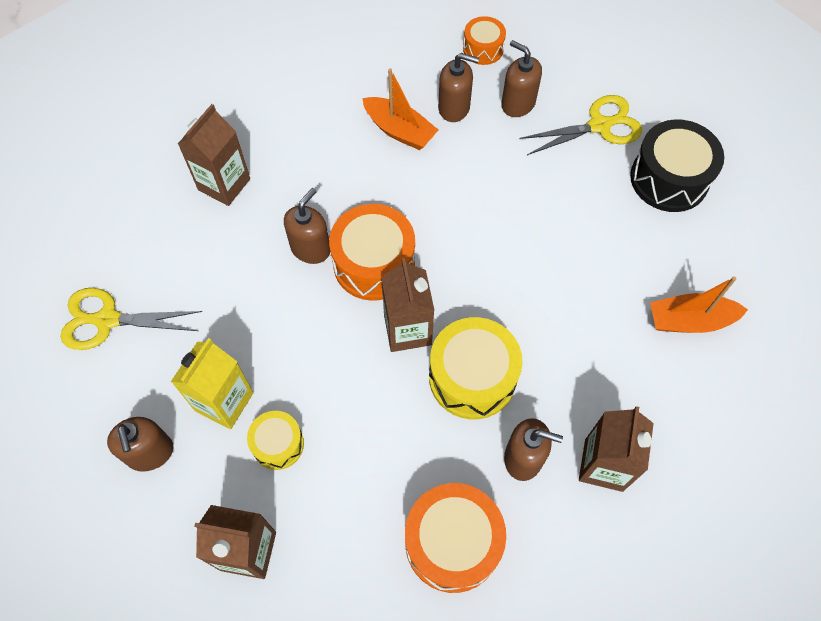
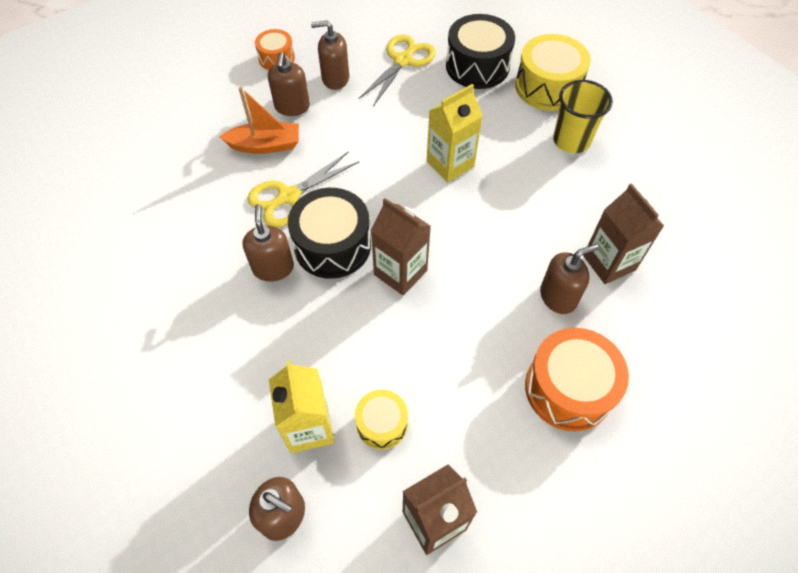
camera: 40 degrees left, 5 degrees down
yellow scissors [60,288,202,350] -> yellow scissors moved to [247,151,359,228]
brown carton [178,104,250,206] -> none
orange drum [329,204,415,301] -> black drum [288,188,371,279]
yellow drum [429,317,523,419] -> yellow drum moved to [515,34,591,111]
brown soap dispenser [438,53,479,122] -> brown soap dispenser turned 120 degrees clockwise [268,52,310,116]
orange boat [650,276,748,333] -> yellow cup [553,80,613,153]
none -> yellow carton [427,84,483,182]

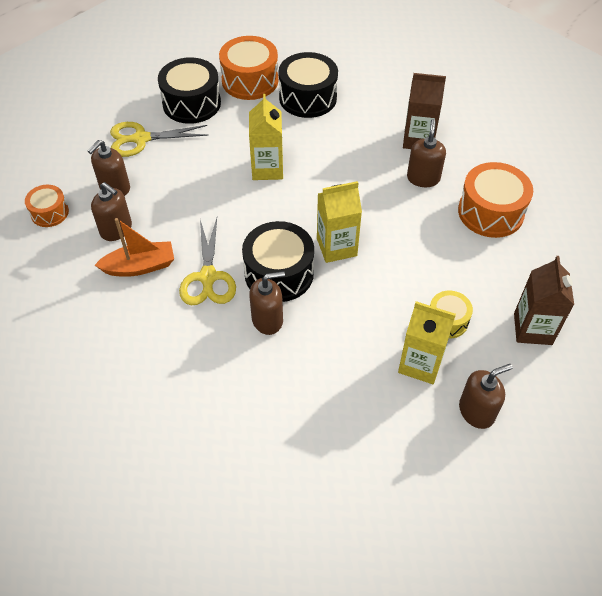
camera: 55 degrees left, 5 degrees down
orange boat [219,87,299,154] -> orange boat turned 45 degrees clockwise [95,218,174,277]
brown soap dispenser [242,204,294,282] -> brown soap dispenser turned 135 degrees clockwise [249,271,285,335]
yellow scissors [358,35,436,106] -> yellow scissors turned 75 degrees counterclockwise [110,122,208,157]
brown carton [371,198,431,296] -> yellow carton [317,181,362,263]
yellow drum [515,34,591,111] -> orange drum [219,36,278,100]
yellow cup [553,80,613,153] -> black drum [278,52,338,118]

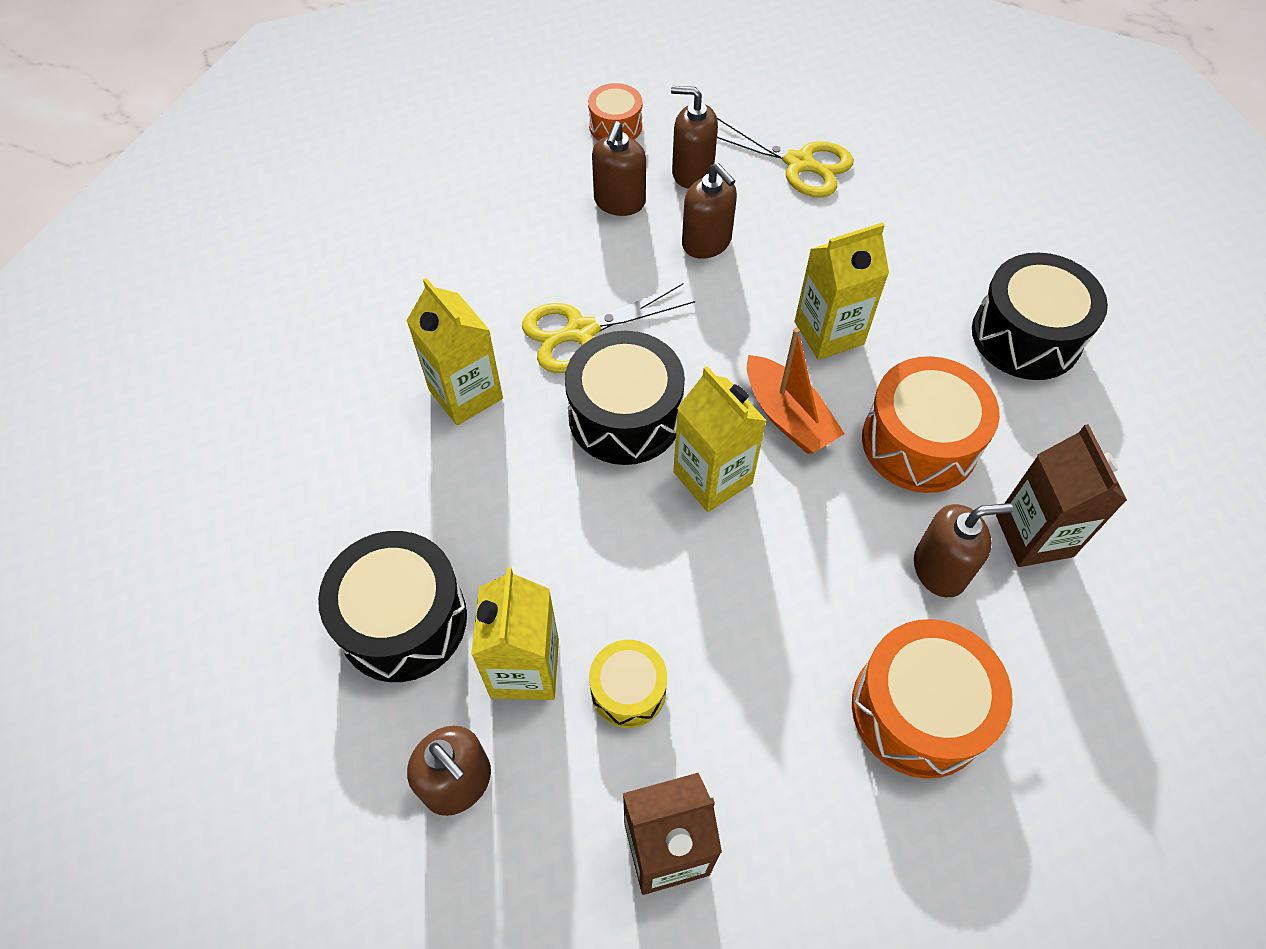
camera: 70 degrees right, 5 degrees up
orange boat [95,218,174,277] -> orange boat moved to [747,328,845,454]
yellow scissors [110,122,208,157] -> yellow scissors turned 150 degrees clockwise [717,117,853,198]
black drum [158,57,221,124] -> black drum moved to [318,531,467,682]
orange drum [219,36,278,100] -> orange drum moved to [862,356,1000,493]
brown soap dispenser [249,271,285,335] -> brown soap dispenser moved to [682,163,737,259]
none -> yellow carton [406,278,503,425]

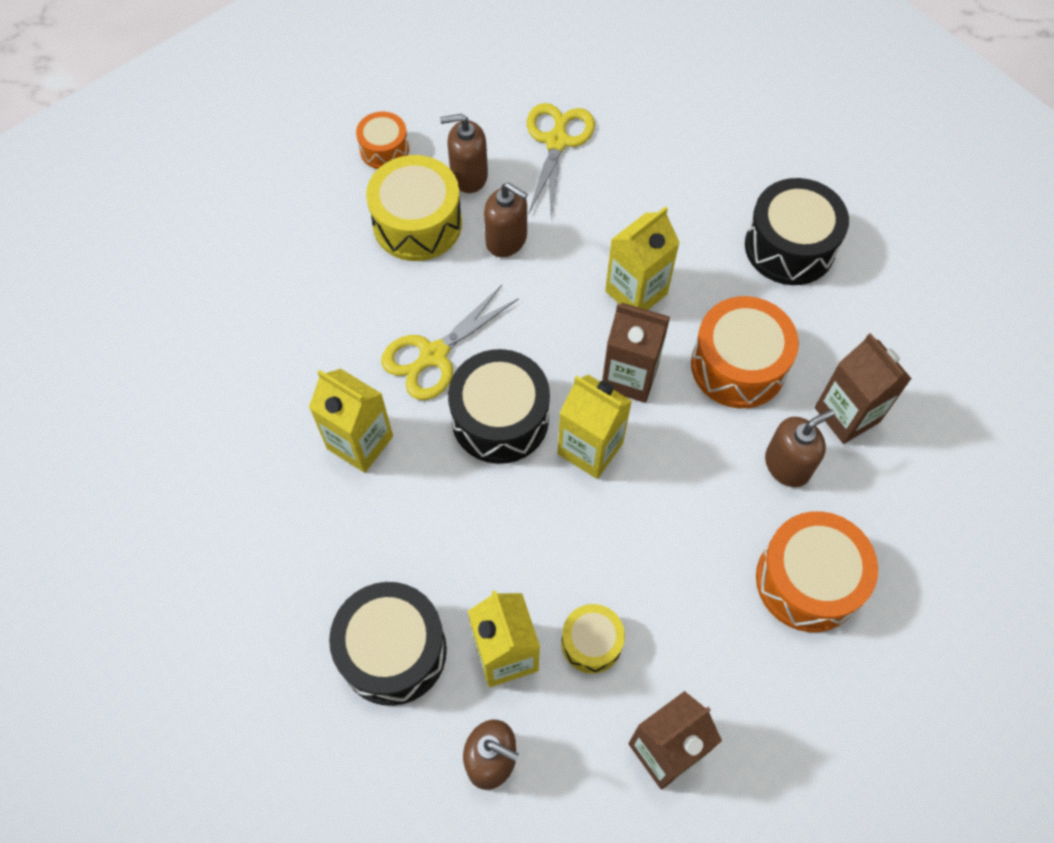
camera: 20 degrees left, 5 degrees up
brown soap dispenser [592,121,646,216] -> yellow drum [366,155,462,261]
yellow scissors [717,117,853,198] -> yellow scissors turned 90 degrees counterclockwise [527,103,595,218]
orange boat [747,328,845,454] -> brown carton [602,303,670,403]

